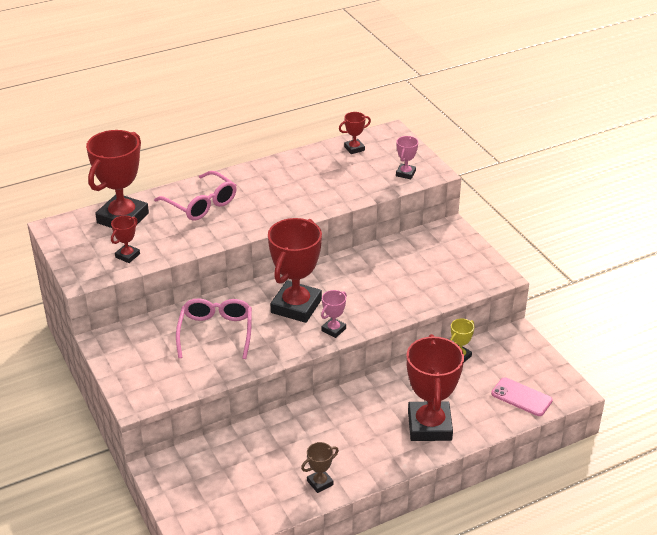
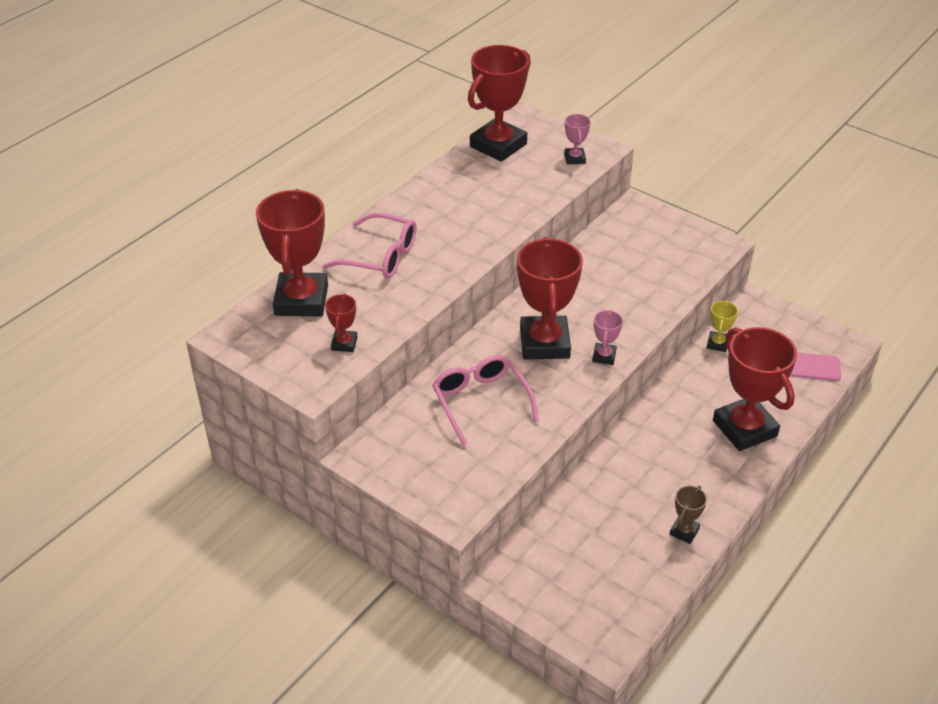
camera: 25 degrees left, 5 degrees up
red trophy [339,112,371,154] -> red trophy [468,45,531,162], size x2.22

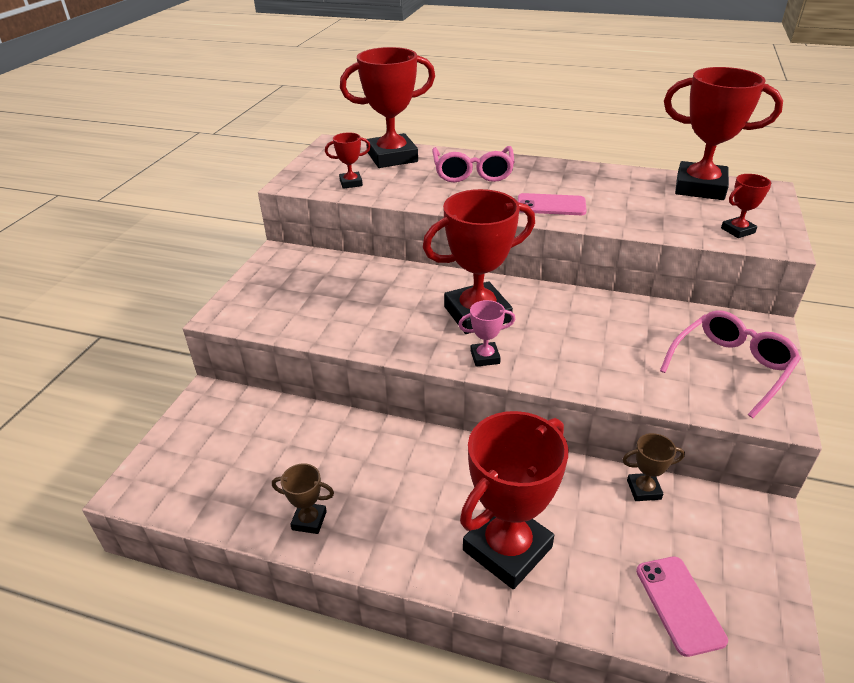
camera: 70 degrees right, 5 degrees down
pink glasses [432,355,539,446] -> pink glasses moved to [660,310,801,418]
pink trophy [564,114,590,164] -> red trophy [721,174,771,238]
yellow trophy [707,300,738,352] -> brown trophy [622,433,685,501]
none -> pink phone [518,193,587,215]

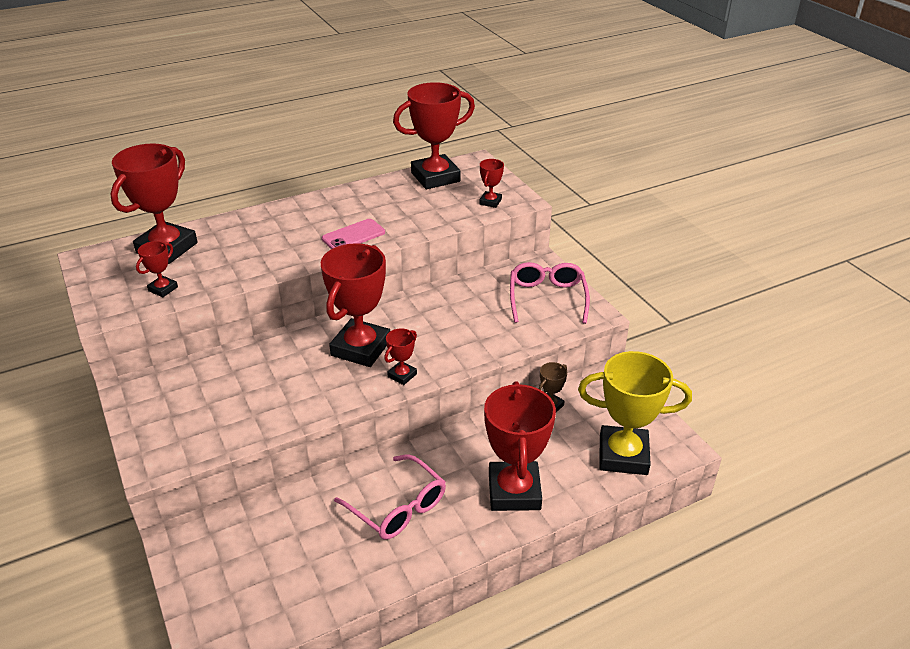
camera: 45 degrees left, 0 degrees up
brown trophy [272,463,334,534] -> none
pink glasses [432,146,515,182] -> pink glasses moved to [334,454,446,540]
pink trophy [458,300,515,367] -> red trophy [384,328,417,385]
pink phone [636,556,728,657] -> yellow trophy [578,351,692,475]

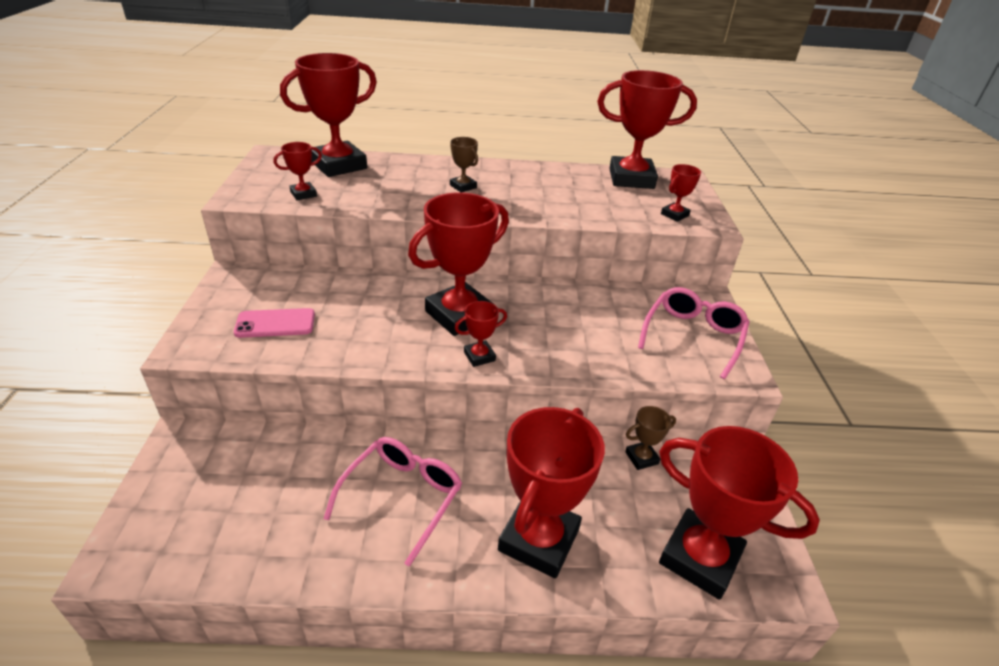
camera: 25 degrees right, 0 degrees up
pink phone [322,219,385,249] -> pink phone moved to [234,308,315,338]
pink glasses [334,454,446,540] -> pink glasses turned 135 degrees counterclockwise [324,437,462,567]
yellow trophy [578,351,692,475] -> red trophy [659,426,820,600]
none -> brown trophy [450,137,478,192]

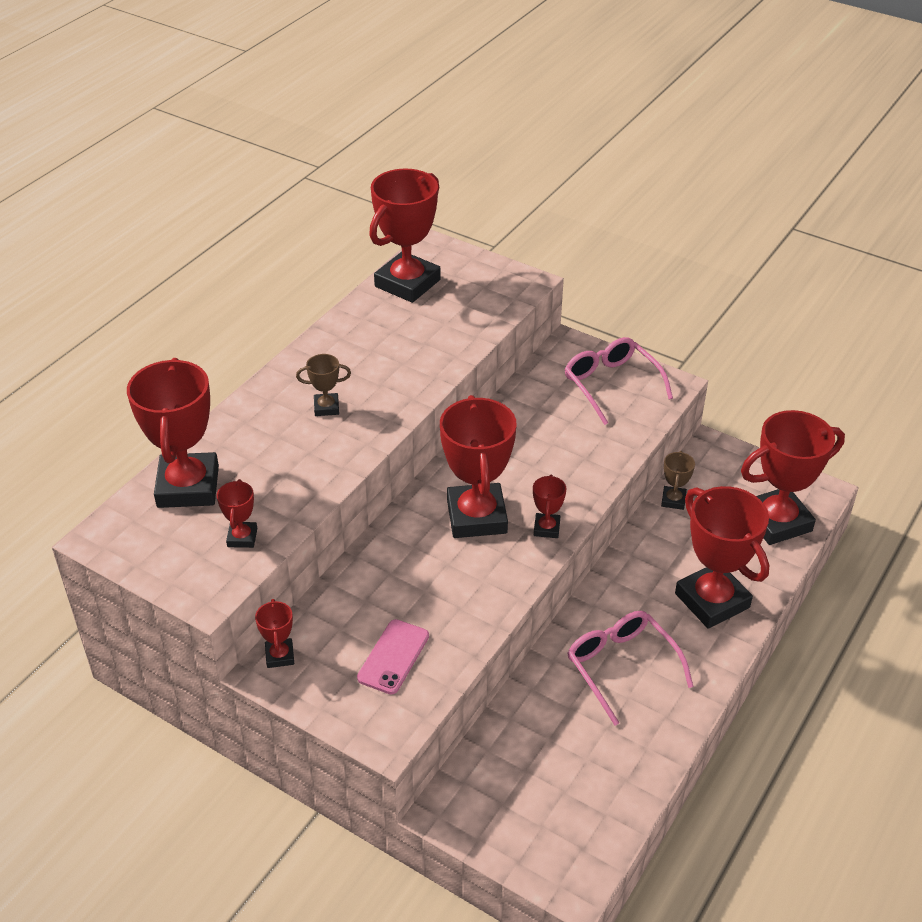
camera: 55 degrees left, 5 degrees up
red trophy [661,164,701,222] -> red trophy moved to [255,599,294,668]

